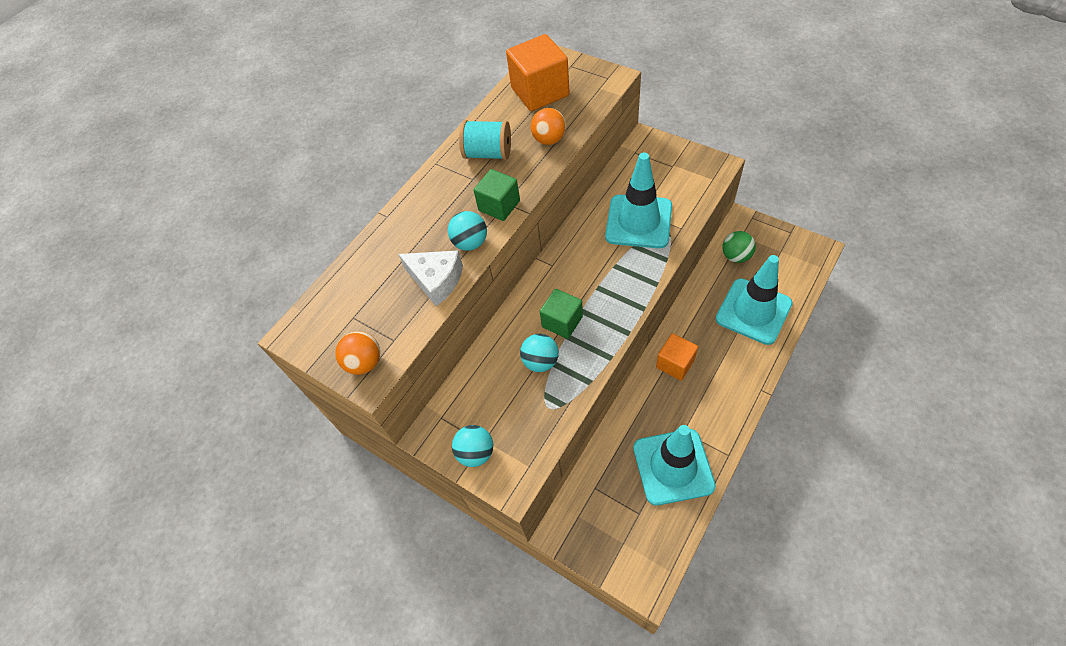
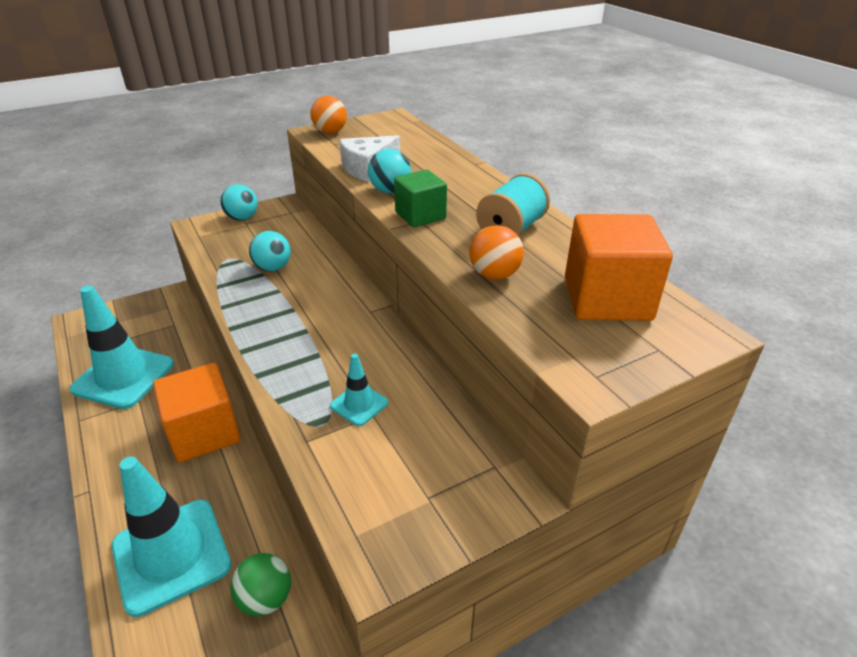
camera: 110 degrees right, 20 degrees down
green cube [540,289,583,339] -> none
turquoise traffic cone [605,152,672,248] -> turquoise traffic cone [330,353,388,426], size x0.47
orange cube [656,333,698,381] -> orange cube [153,363,240,462], size x1.60

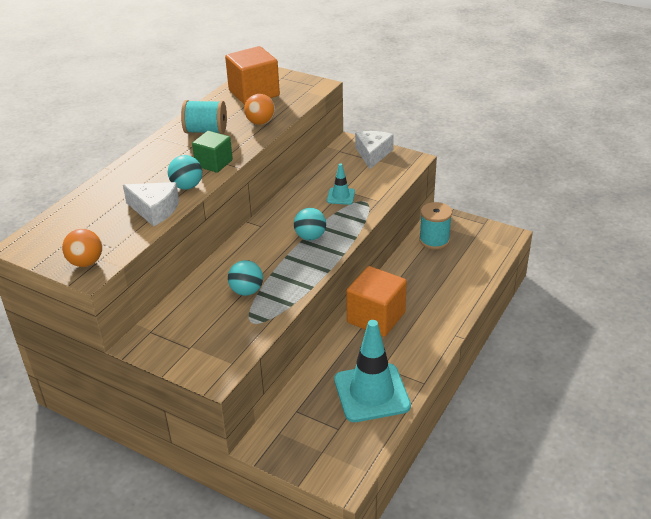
camera: 120 degrees left, 0 degrees up
turquoise traffic cone [112,456,231,617] -> none
turquoise ball [220,184,258,221] -> turquoise ball moved to [294,208,326,240]
green ball [230,553,291,616] -> turquoise spool [419,202,452,249]
none -> white cheese [355,131,394,169]

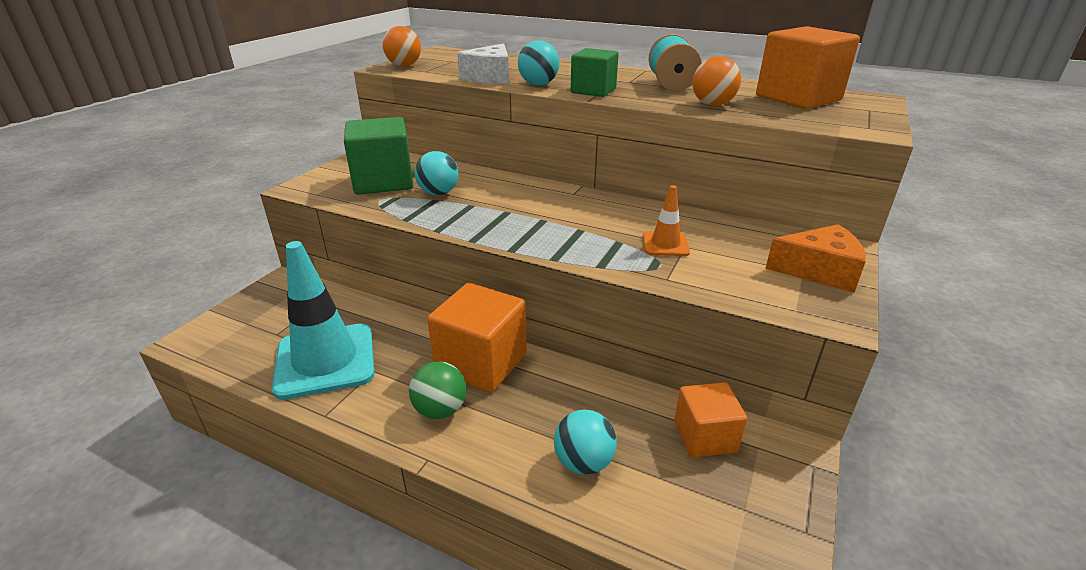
camera: 85 degrees right, 5 degrees down
turquoise ball [294,208,326,240] -> turquoise ball moved to [554,410,617,475]
turquoise traffic cone [327,163,355,205] -> orange traffic cone [643,185,690,256]
white cheese [355,131,394,169] -> orange cheese [765,224,866,293]
turquoise spool [419,202,452,249] -> orange cube [674,382,747,458]
none -> green cube [344,117,413,195]
none -> green ball [409,361,467,419]

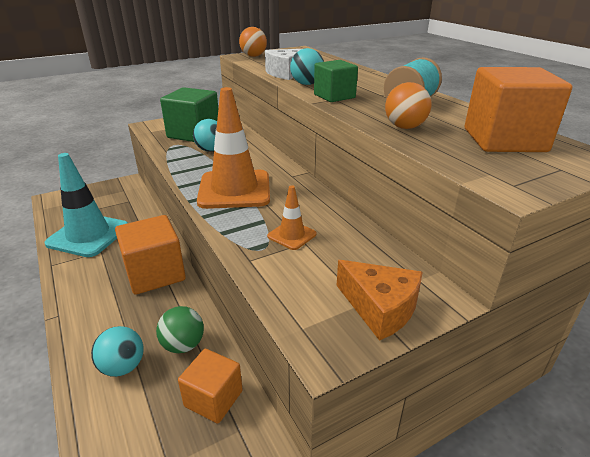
camera: 35 degrees right, 0 degrees up
green ball [409,361,467,419] -> green ball moved to [156,306,204,353]
none -> orange traffic cone [197,87,270,209]

